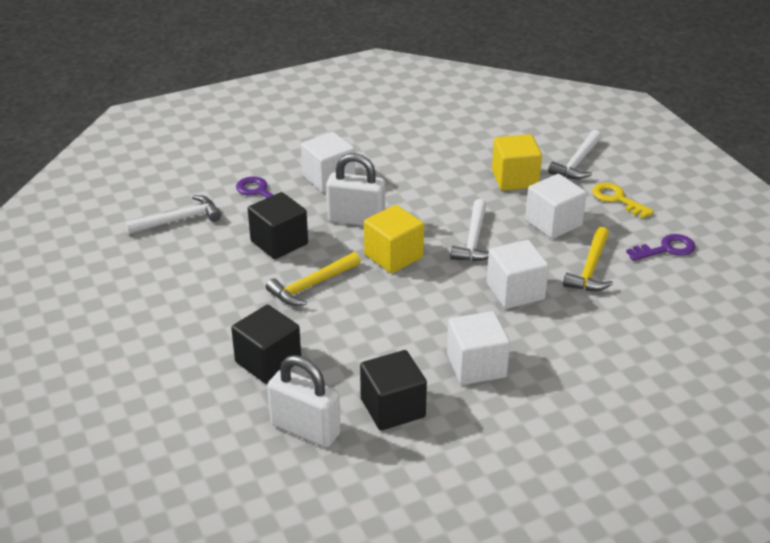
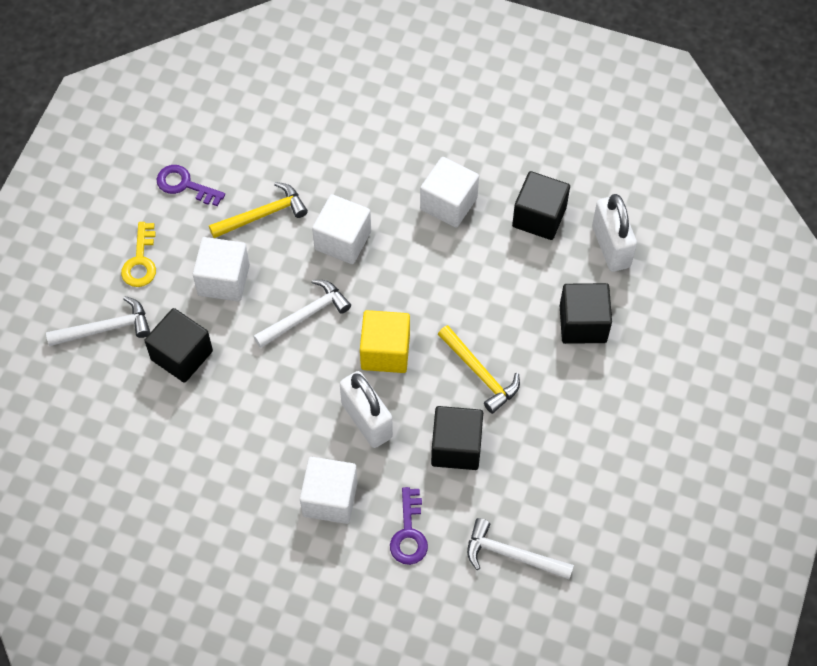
camera: 135 degrees left, 25 degrees up
yellow hammer [266,252,361,306] -> yellow hammer turned 45 degrees clockwise [438,325,520,414]
yellow cube [492,134,542,191] -> black cube [144,308,213,383]

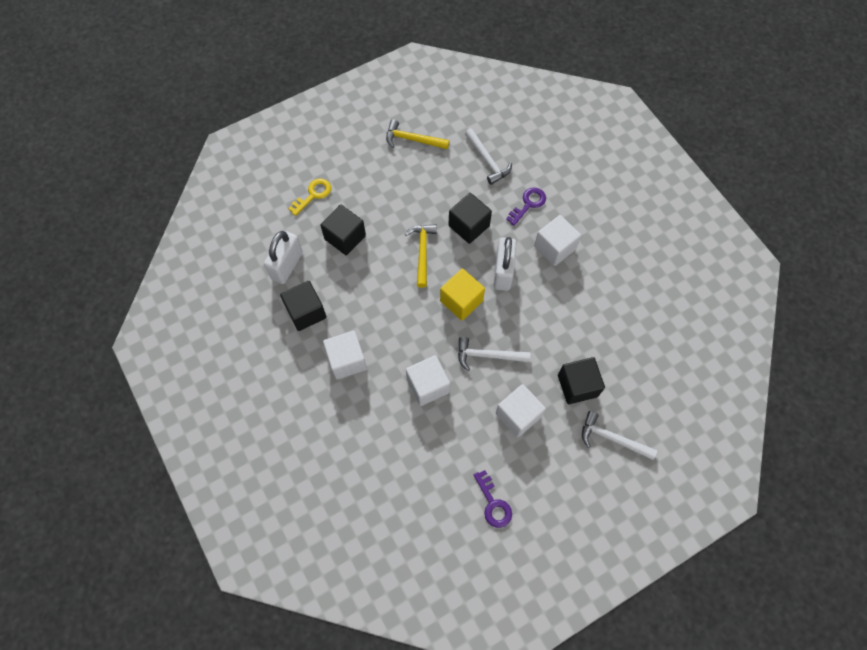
camera: 140 degrees left, 5 degrees up
yellow key [121,222,156,287] -> yellow key moved to [288,178,331,216]
yellow hammer [209,182,308,238] -> yellow hammer moved to [386,119,450,149]

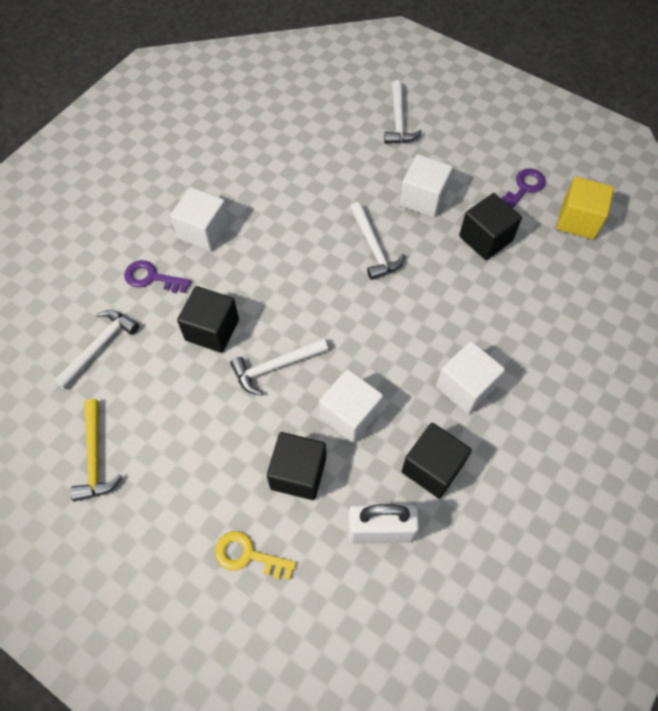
camera: 115 degrees left, 5 degrees down
yellow hammer [405,224,437,288] -> white hammer [230,338,328,395]
white cube [406,355,450,406] -> white cube moved to [319,369,383,443]
yellow cube [440,269,485,321] -> yellow cube moved to [556,177,614,239]
white padlock [493,237,516,291] -> none
black cube [558,357,605,404] -> black cube moved to [459,193,522,260]

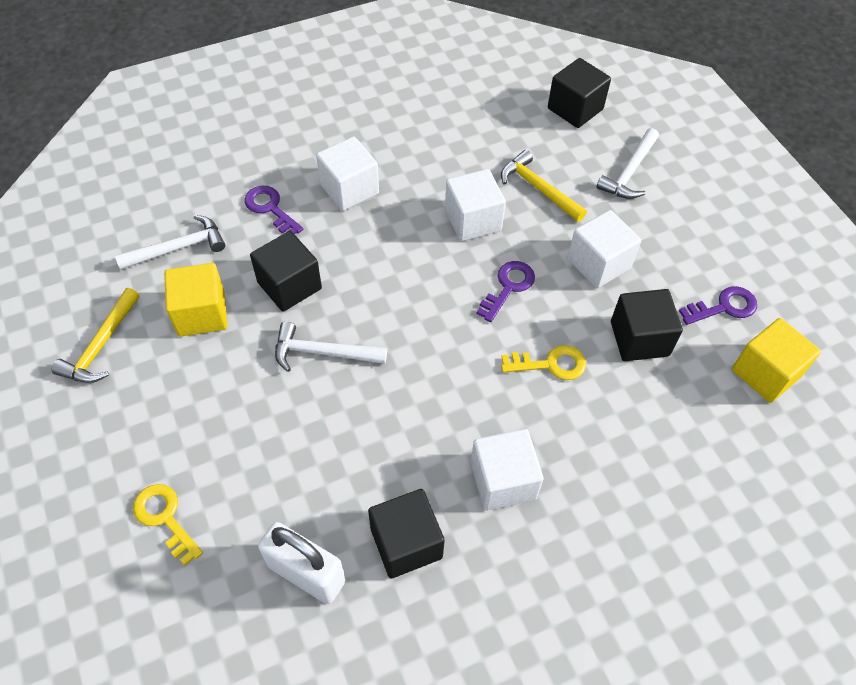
camera: 30 degrees right, 5 degrees down
black cube [267,432,326,500] -> black cube moved to [548,58,611,128]
white cube [319,369,383,443] -> white cube moved to [445,169,506,241]
white hammer [350,202,405,280] -> purple key [476,261,535,322]
none -> yellow cube [164,263,228,337]
none -> yellow hammer [501,150,587,222]
none -> yellow key [501,345,586,380]

